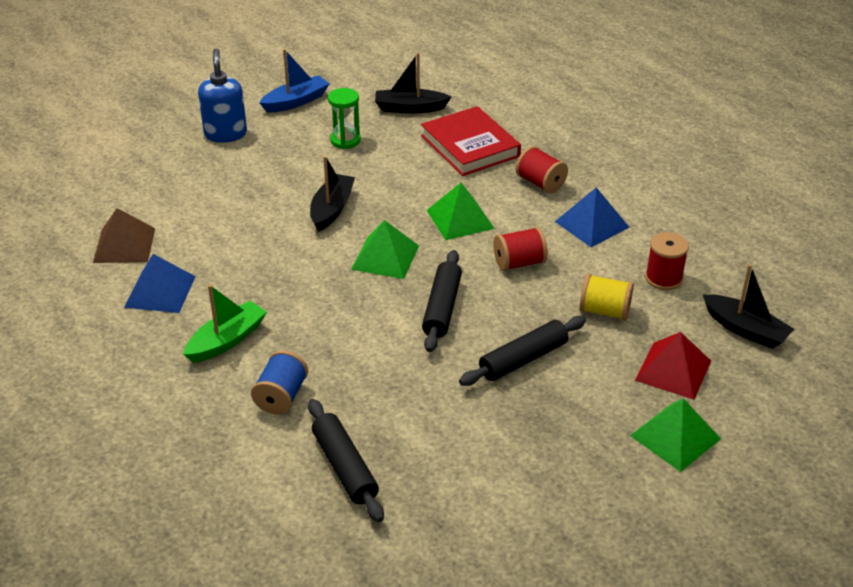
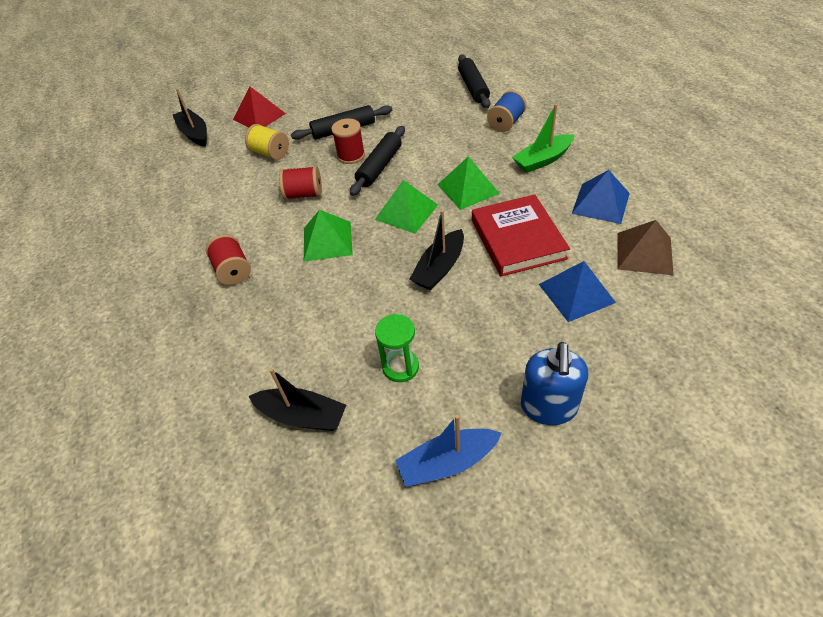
camera: 160 degrees left, 10 degrees up
red book [421,106,521,176] -> red book moved to [472,194,570,277]
blue pyramid [555,187,629,247] -> blue pyramid moved to [539,261,616,322]
green pyramid [630,398,721,472] -> green pyramid moved to [438,156,500,210]
red spool [645,232,689,290] -> red spool moved to [331,118,365,164]

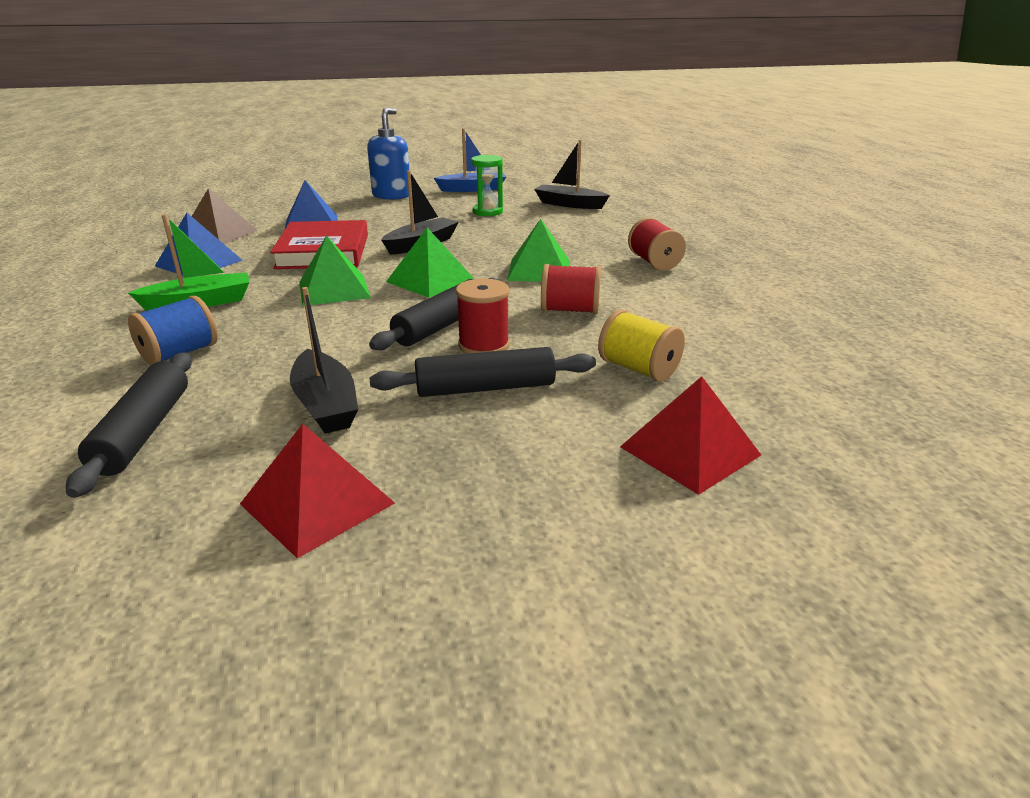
camera: 175 degrees left, 20 degrees down
black boat [173,88,207,147] -> black boat moved to [290,287,358,433]
none -> red pyramid [240,424,395,558]

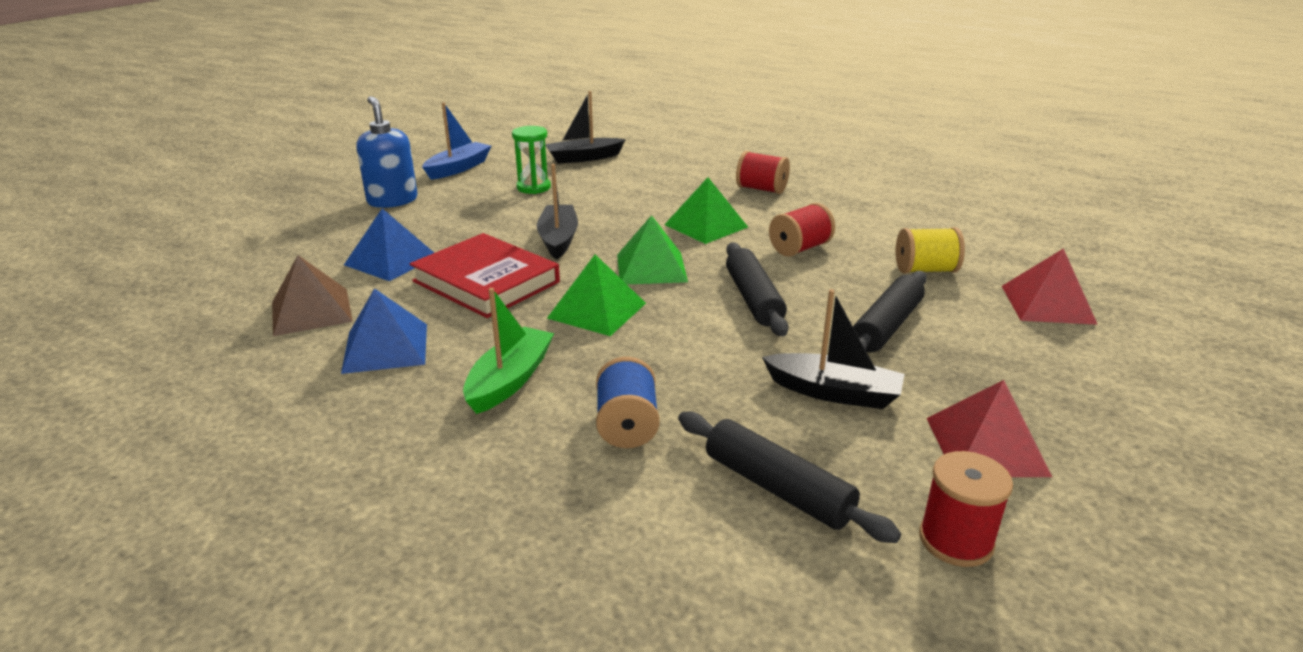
camera: 45 degrees left, 0 degrees up
red spool [456,279,510,354] -> red spool moved to [919,451,1013,567]

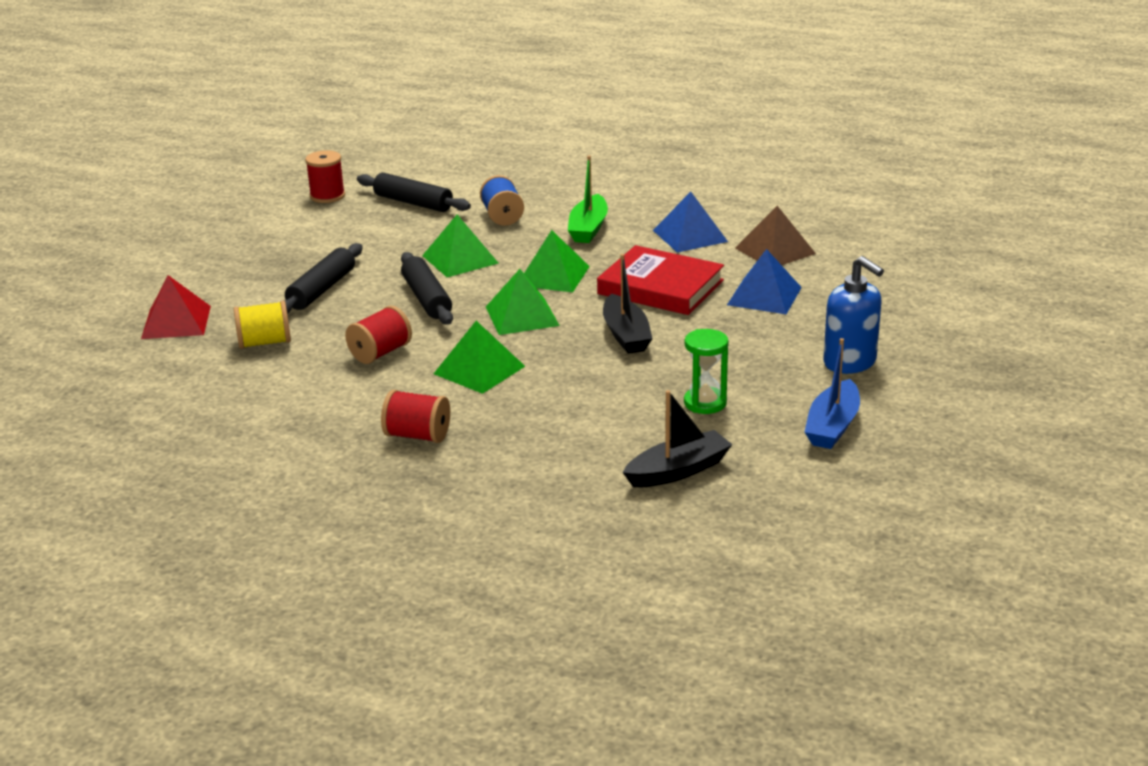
camera: 170 degrees right, 0 degrees up
black boat [762,289,905,409] -> none
red pyramid [927,380,1052,477] -> none
none -> green pyramid [422,215,498,277]

